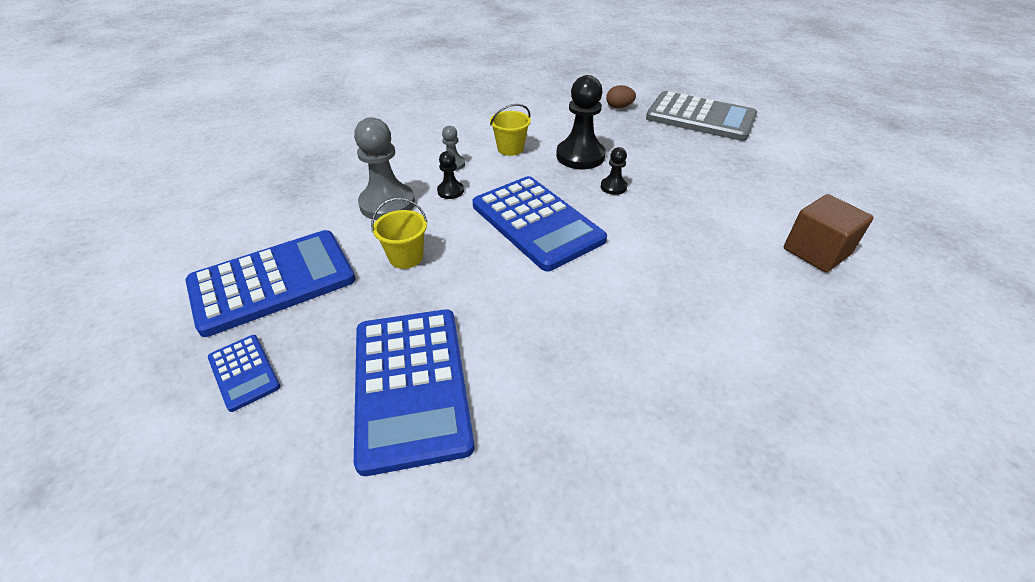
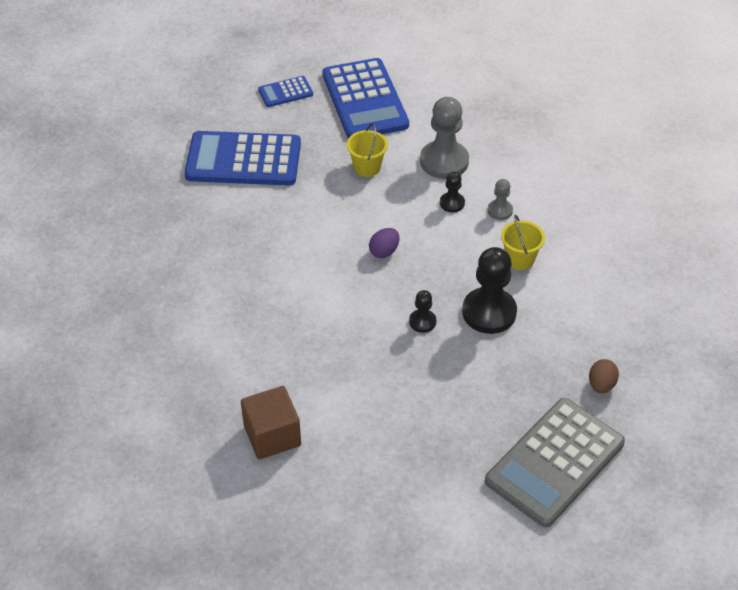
camera: 105 degrees right, 5 degrees up
blue calculator [473,176,607,271] -> purple egg [369,228,400,258]

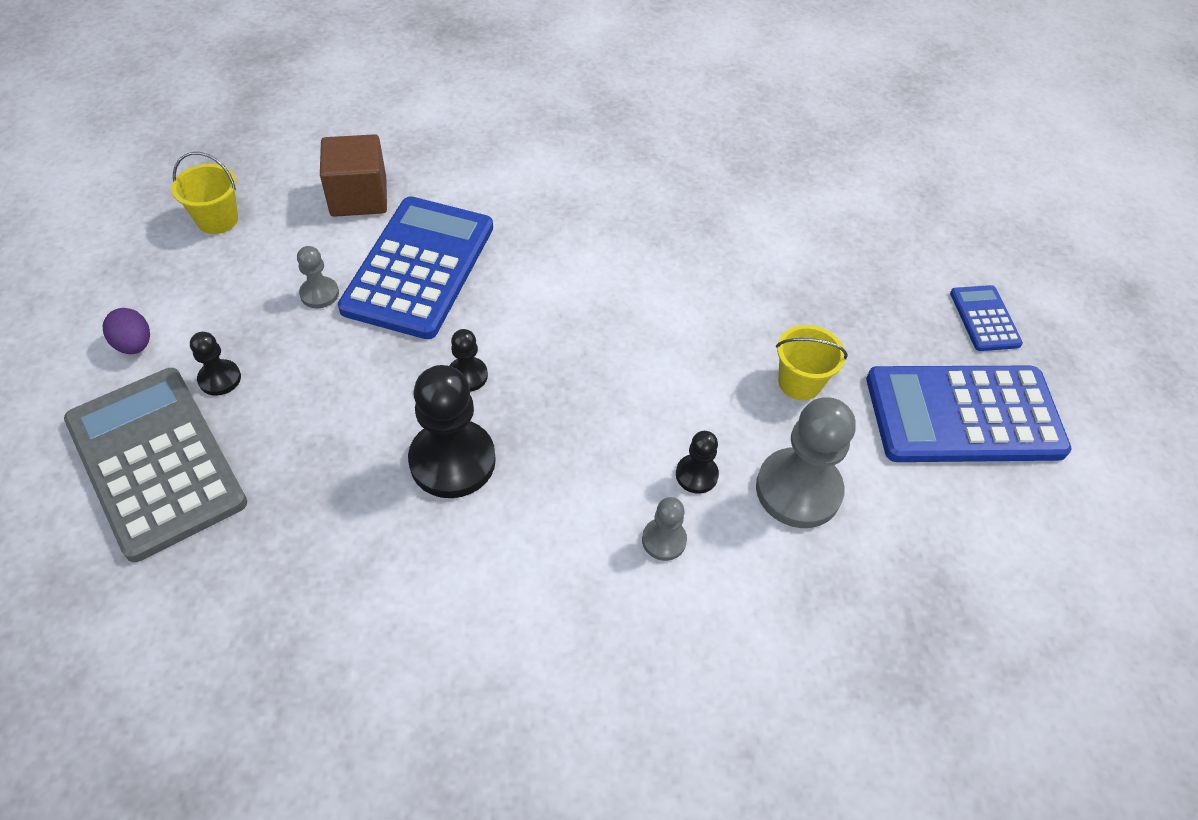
camera: 100 degrees right, 5 degrees up
blue calculator [184,131,301,186] -> blue calculator moved to [338,196,493,339]
purple egg [369,228,400,258] -> purple egg moved to [103,308,150,354]
yellow bucket [501,215,545,270] -> yellow bucket moved to [171,152,238,234]
brown egg [589,359,619,393] -> none
none -> black pawn [190,332,241,396]
none -> grey pawn [297,246,339,308]

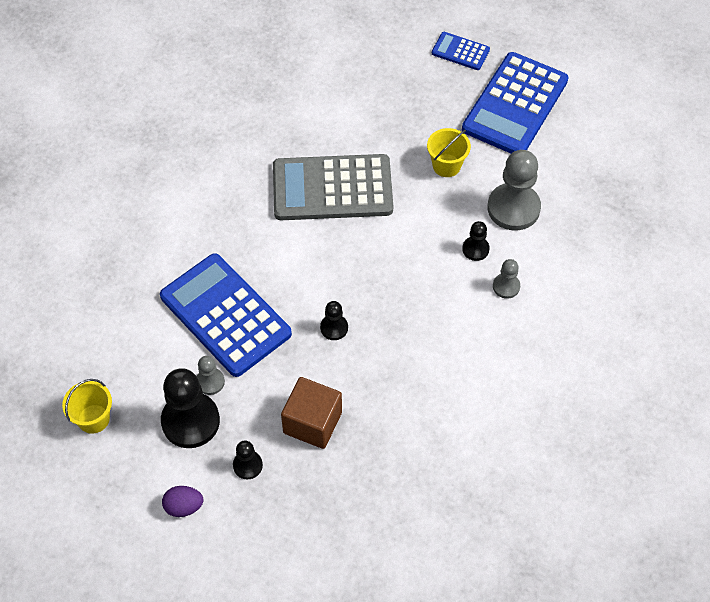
camera: 55 degrees left, 5 degrees up
grey calculator [64,368,247,562] -> grey calculator moved to [273,154,393,220]
brown cube [320,134,387,217] -> brown cube moved to [281,377,342,449]
black pawn [408,365,496,498] -> black pawn moved to [161,368,220,448]

